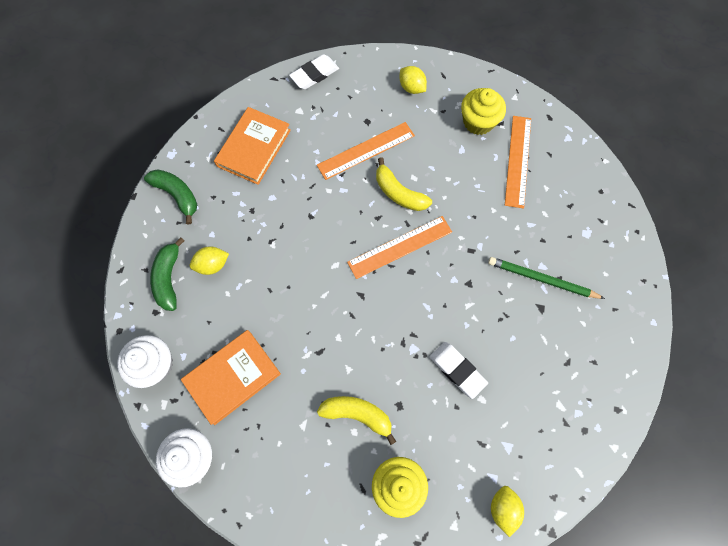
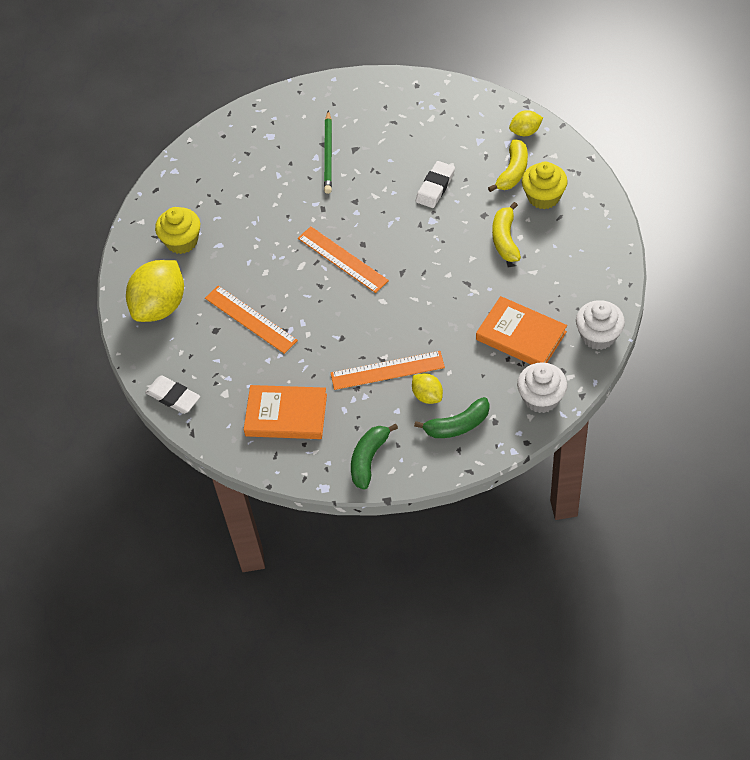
camera: 105 degrees left, 15 degrees down
yellow banana [376,157,432,211] -> yellow banana moved to [488,139,528,192]
yellow lemon [399,66,427,94] -> yellow lemon [126,260,184,322], size x2.03
orange ruler [505,116,531,209] -> orange ruler moved to [331,351,445,390]

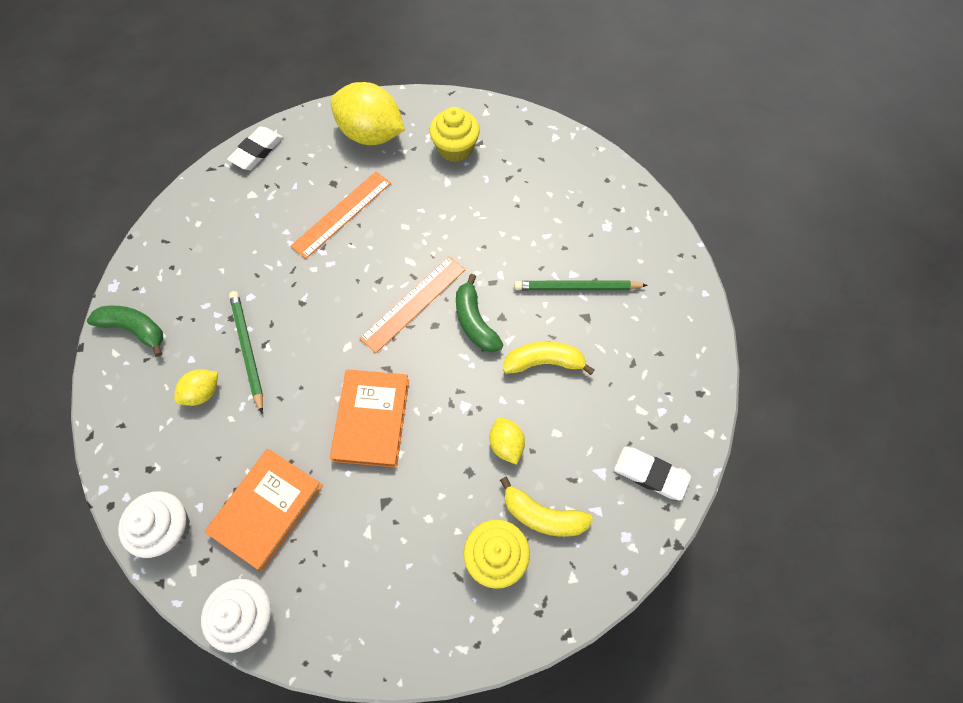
camera: 85 degrees right, 10 degrees up
orange book [244,385,327,439] -> orange book moved to [330,369,409,468]
orange ruler [331,351,445,390] -> green pencil [229,291,263,413]
green banana [414,397,490,438] -> green banana moved to [456,274,503,352]
white eraser [416,161,455,208] -> white eraser moved to [614,447,691,500]
yellow banana [492,202,521,262] -> yellow banana moved to [503,341,595,375]
yellow lemon [509,110,543,136] -> yellow lemon moved to [489,418,525,465]

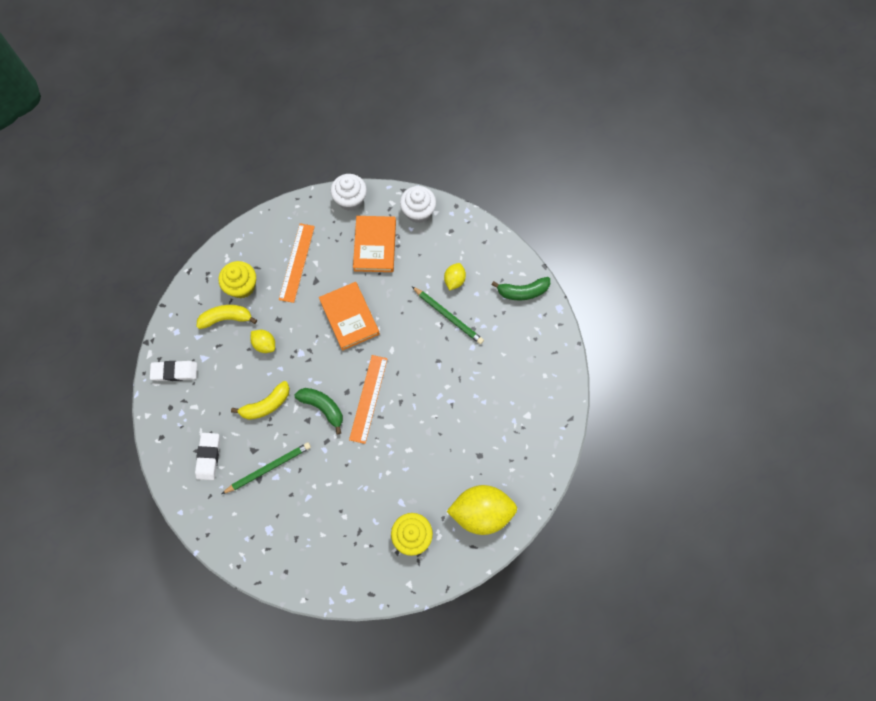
camera: 150 degrees right, 5 degrees up
white eraser [227,126,283,170] -> white eraser moved to [195,433,220,480]
orange ruler [291,171,391,259] -> orange ruler moved to [279,223,315,303]

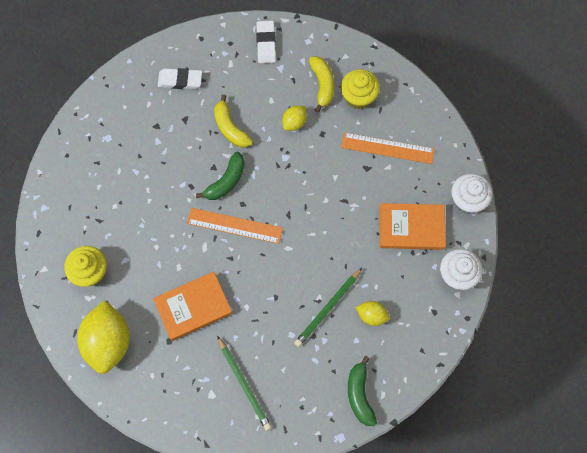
camera: 90 degrees right, 0 degrees up
green pencil [222,442,311,494] -> green pencil moved to [217,336,272,431]
orange book [319,282,380,351] -> orange book moved to [153,271,232,341]

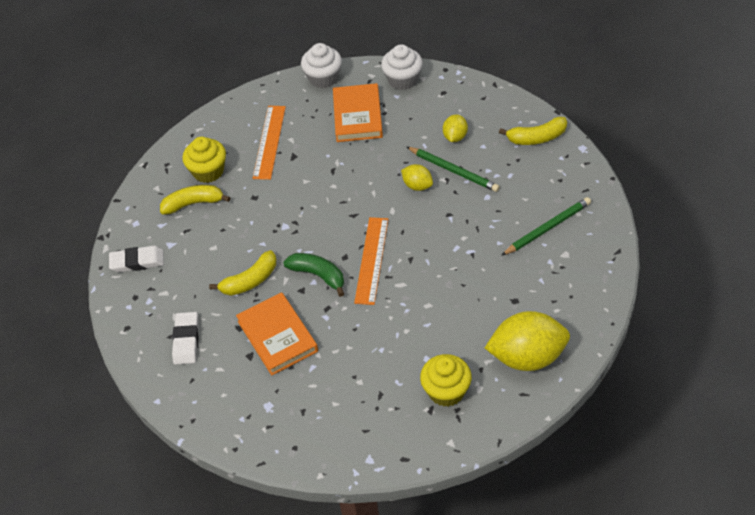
camera: 90 degrees left, 20 degrees down
orange book [153,271,232,341] -> orange book moved to [236,292,318,376]
yellow lemon [282,106,307,131] -> yellow lemon moved to [401,164,433,191]
green banana [348,356,377,426] -> yellow banana [499,117,567,145]

